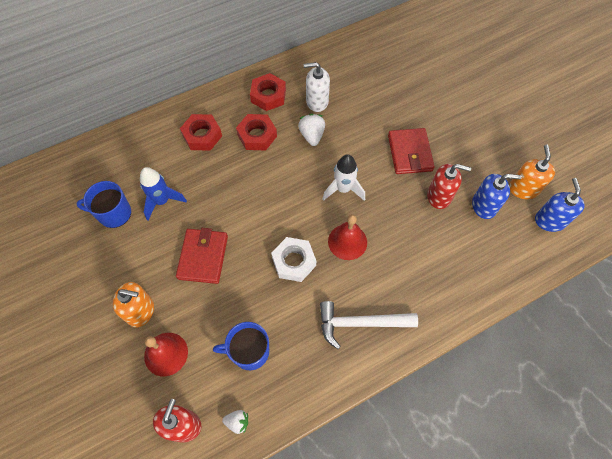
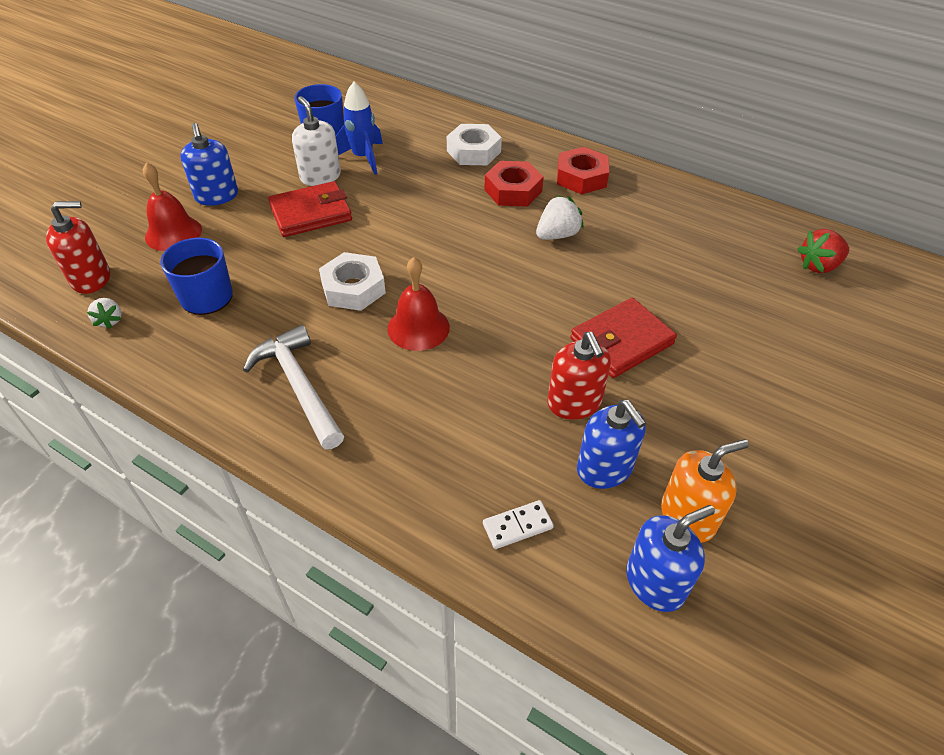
camera: 60 degrees right, 15 degrees down
orange soap dispenser [113,282,154,327] -> blue soap dispenser [180,123,238,206]
red nut [180,114,222,150] -> white nut [447,124,502,165]
white soap dispenser [304,62,330,112] -> white soap dispenser moved to [292,96,341,186]
white rocket [323,154,365,201] -> none
none -> white domino [483,500,554,549]
none -> red strawberry [797,229,849,273]

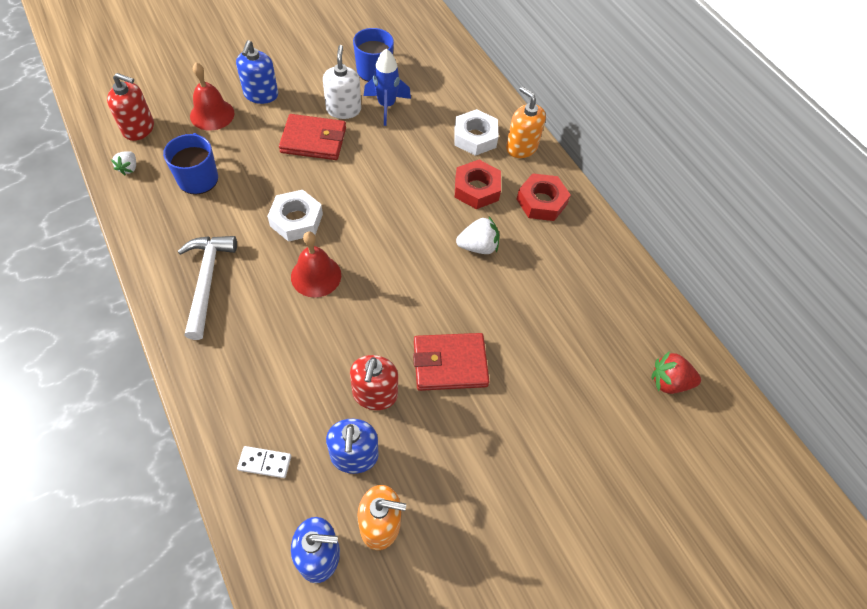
camera: 25 degrees right, 10 degrees up
none -> orange soap dispenser [506,87,546,158]

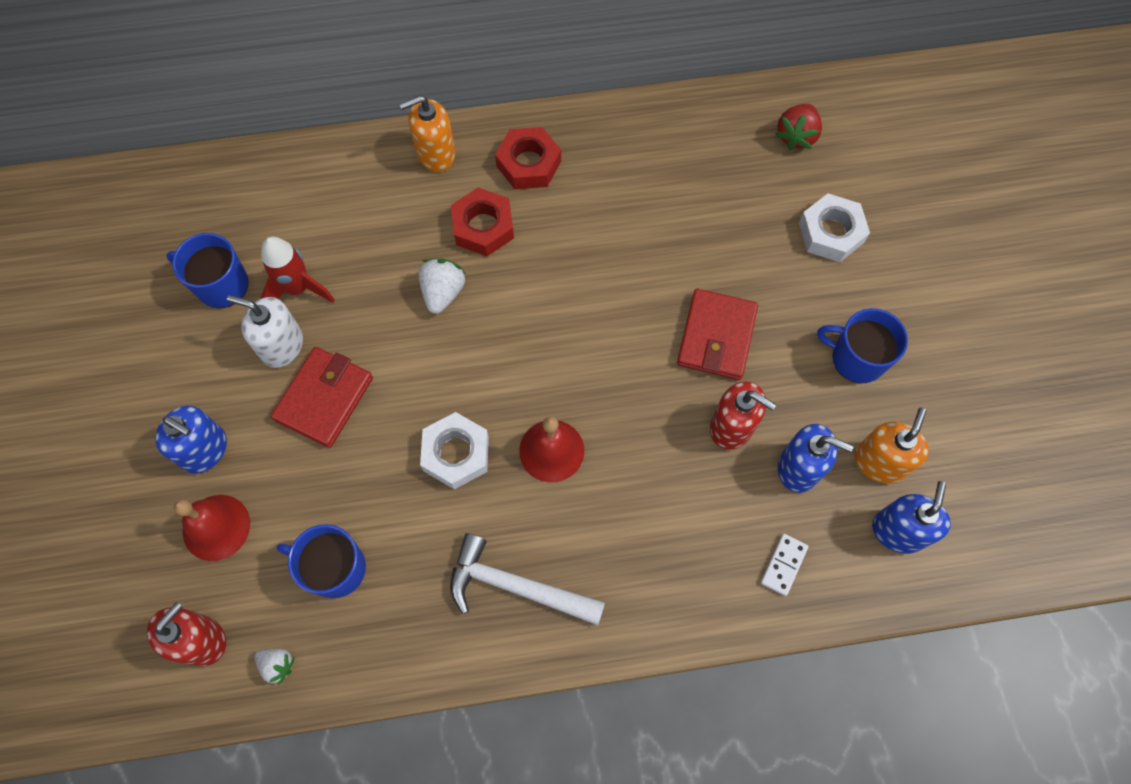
camera: 65 degrees left, 10 degrees up
blue rocket [364,49,411,126] -> red rocket [260,237,335,302]
white nut [454,109,499,156] -> white nut moved to [799,193,870,262]
white strawberry [456,217,499,254] -> white strawberry moved to [419,259,466,314]
none -> blue mug [817,308,908,383]

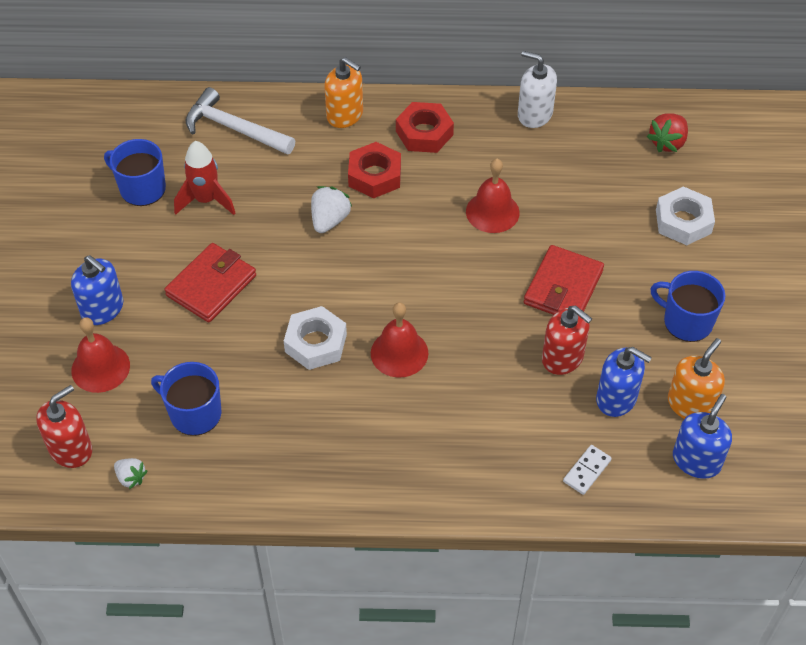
camera: 10 degrees right, 15 degrees down
white soap dispenser [227,295,303,368] -> white soap dispenser moved to [518,51,557,128]
orange soap dispenser [400,95,455,172] -> orange soap dispenser turned 135 degrees counterclockwise [324,57,363,128]
white hammer [450,533,605,625] -> white hammer moved to [185,87,295,155]
none -> red bell [466,159,520,233]

